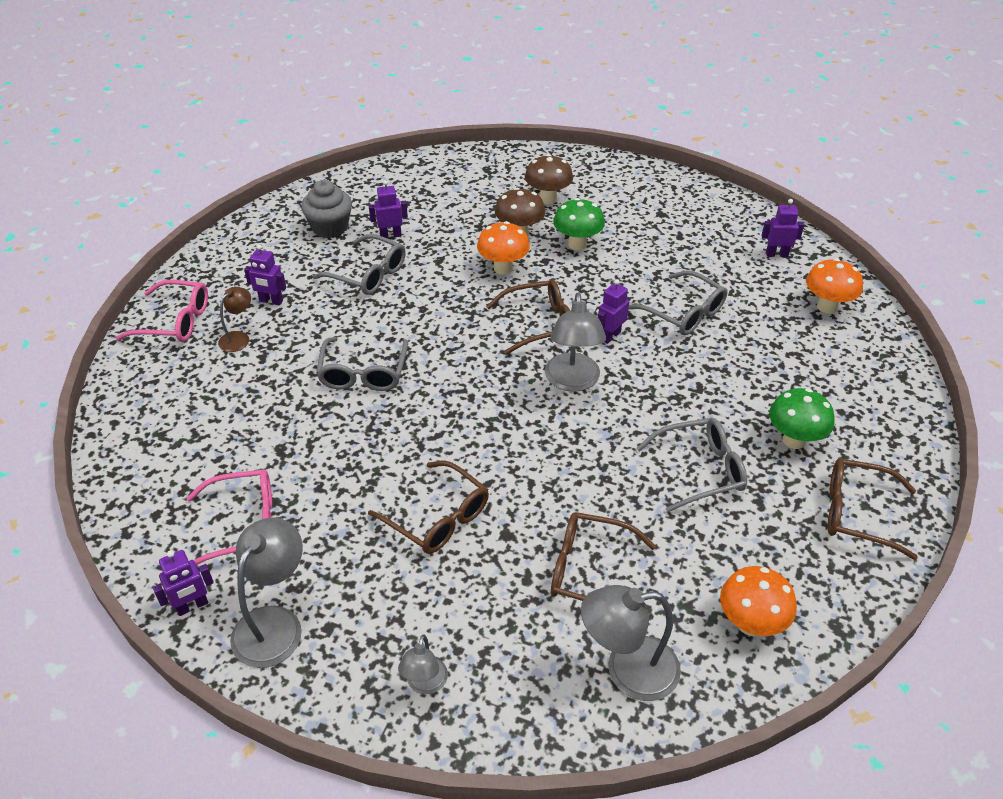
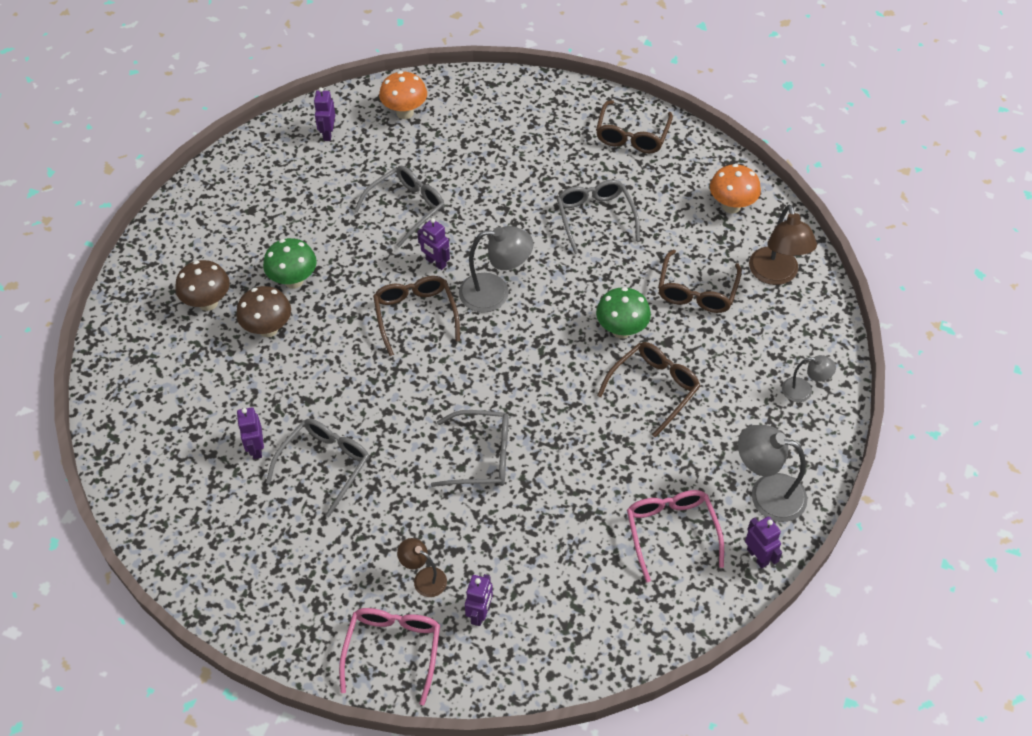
camera: 90 degrees left, 10 degrees up
purple robot [244,245,286,305] -> purple robot moved to [465,574,493,626]
grey cupcake [301,180,352,238] -> none
orange mushroom [477,221,530,275] -> none
grey lamp [581,585,681,701] -> brown lamp [749,205,817,285]
green mushroom [769,388,835,449] -> green mushroom moved to [596,287,651,339]

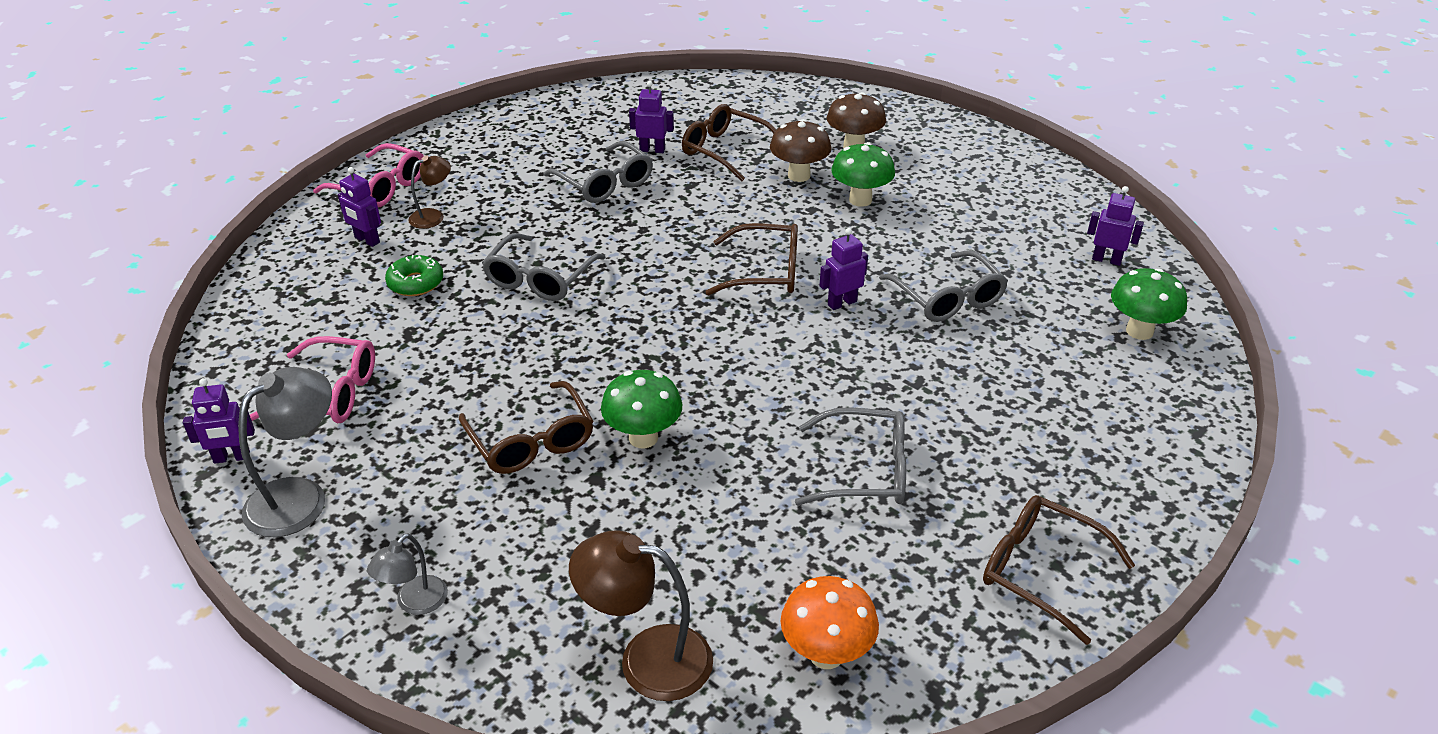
camera: 110 degrees right, 15 degrees down
orange mushroom [379,71,427,119] -> green mushroom [1111,268,1187,340]
grey lamp [459,226,534,313] -> none
brown glasses [658,250,742,313] -> brown glasses moved to [682,104,776,181]
none -> green donut [385,255,443,296]

